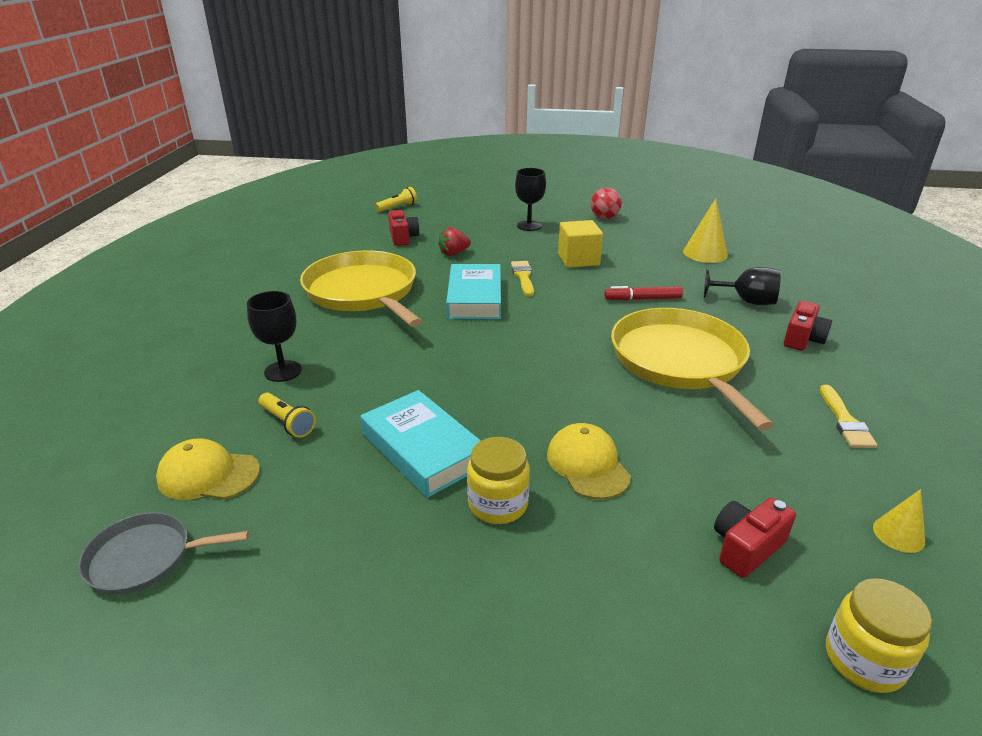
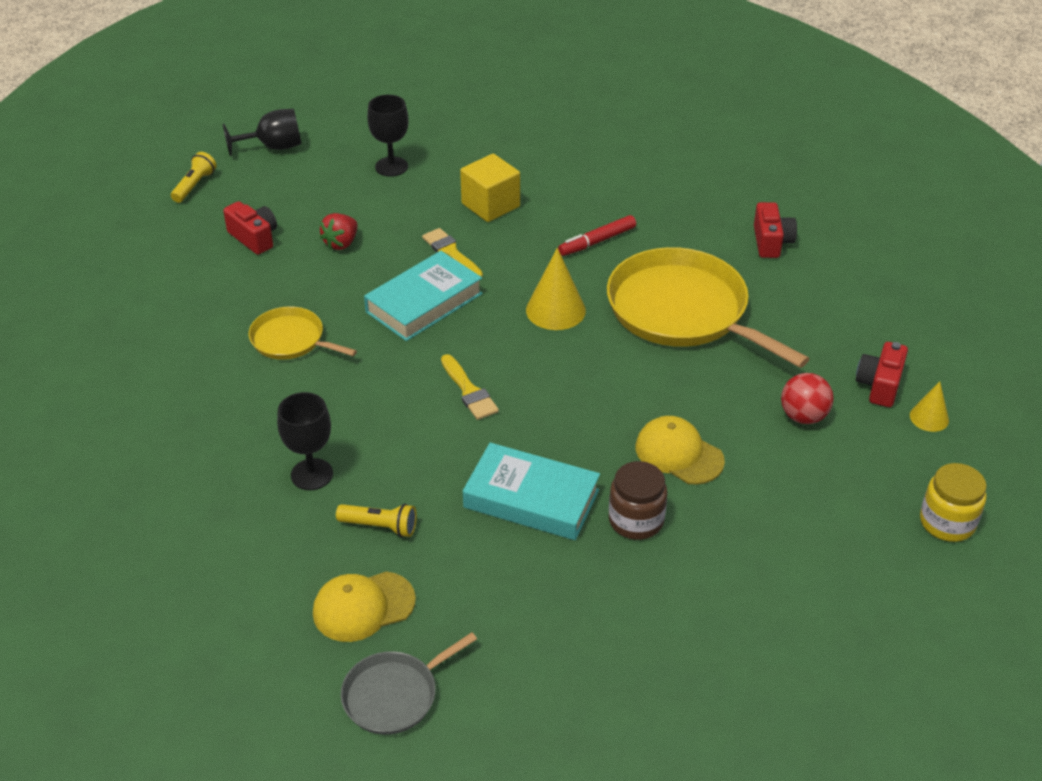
camera: 30 degrees left, 10 degrees up
yellow pan [300,250,422,327] -> yellow pan [249,306,357,360], size x0.51
turquoise book [446,264,501,319] -> turquoise book turned 75 degrees clockwise [364,251,483,341]
yellow jar [467,437,530,524] -> brown jar [609,461,667,540]
red ball [591,188,622,219] -> red ball moved to [781,373,834,424]
yellow cone [683,198,728,263] -> yellow cone moved to [526,248,586,330]
black goblet [704,267,781,305] -> black goblet moved to [223,109,301,156]
red camera [714,497,796,578] -> red camera moved to [856,342,908,407]
yellow brush [820,385,877,448] -> yellow brush moved to [441,354,499,420]

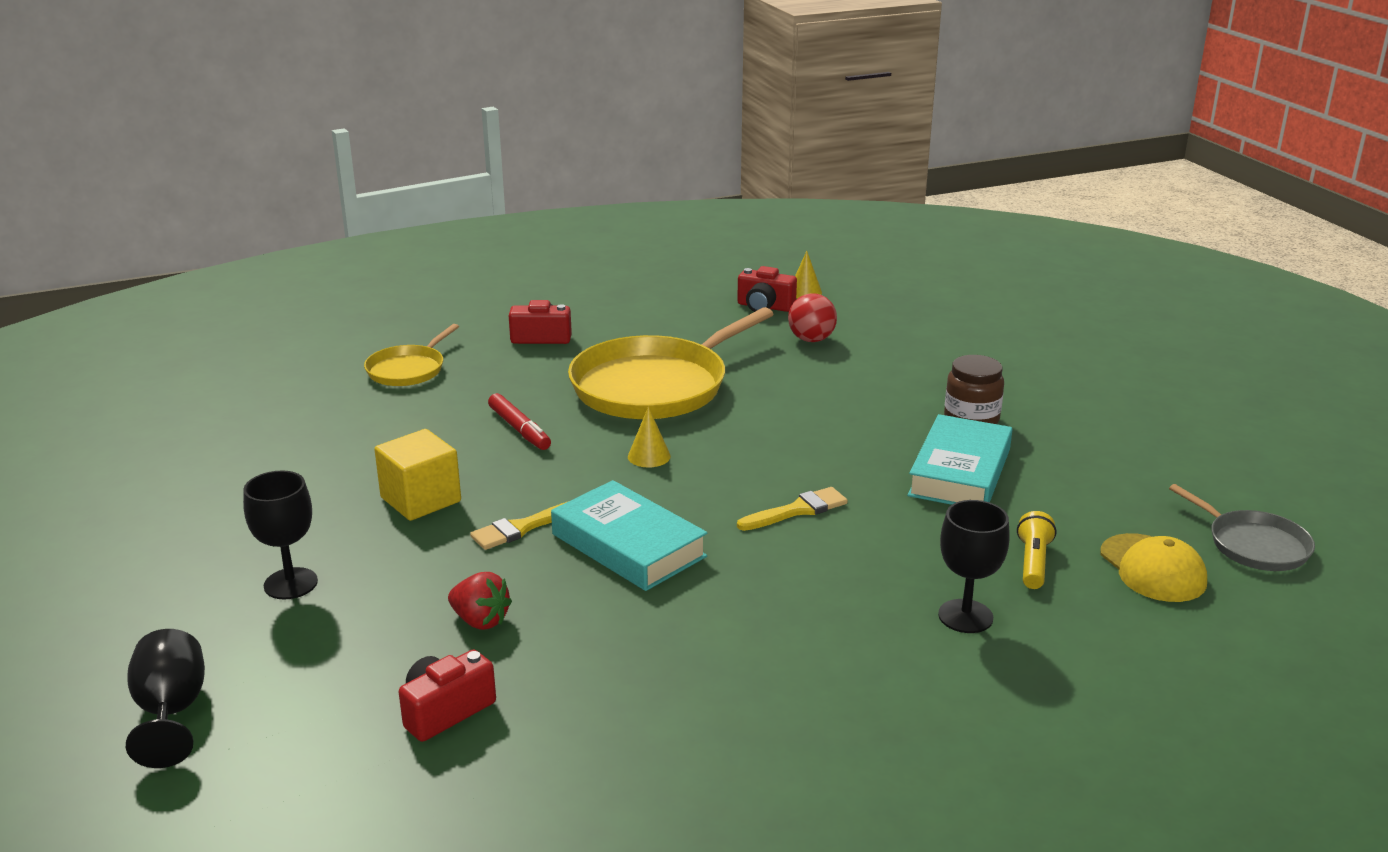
camera: 90 degrees left, 15 degrees down
yellow flashlight [171,152,217,203] -> none
yellow pan [249,306,357,360] -> yellow pan moved to [364,324,459,386]
yellow cone [526,248,586,330] -> yellow cone [628,407,671,467], size x0.59
yellow cap [635,416,725,485] -> none
yellow jar [920,463,987,542] -> none

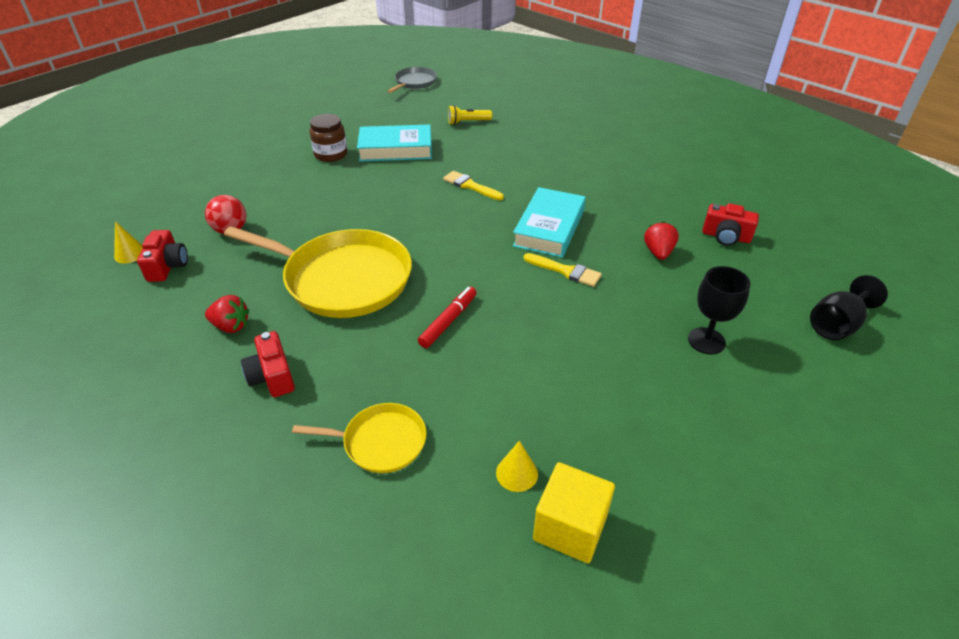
camera: 115 degrees left, 15 degrees up
yellow cube [374,429,461,521] -> yellow cube moved to [533,462,615,563]
yellow cone [628,407,671,467] -> yellow cone moved to [496,441,538,492]
black goblet [938,500,1010,633] -> none
yellow cap [1100,533,1207,602] -> none
none -> red strawberry [205,295,249,333]

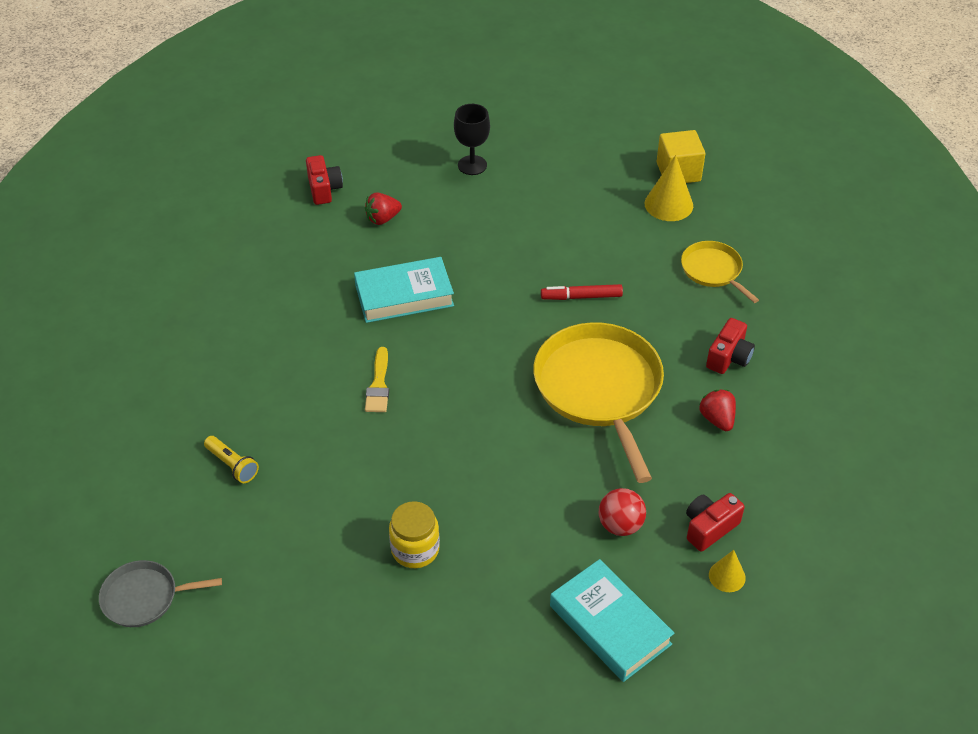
camera: 125 degrees left, 5 degrees up
brown jar [310,114,348,162] -> yellow jar [389,501,440,568]
turquoise book [357,125,432,162] -> turquoise book moved to [550,559,675,682]
yellow cone [496,441,538,492] -> yellow cone [644,155,693,221], size x1.69
yellow brush [524,253,602,287] -> none
black goblet [810,275,888,340] -> none

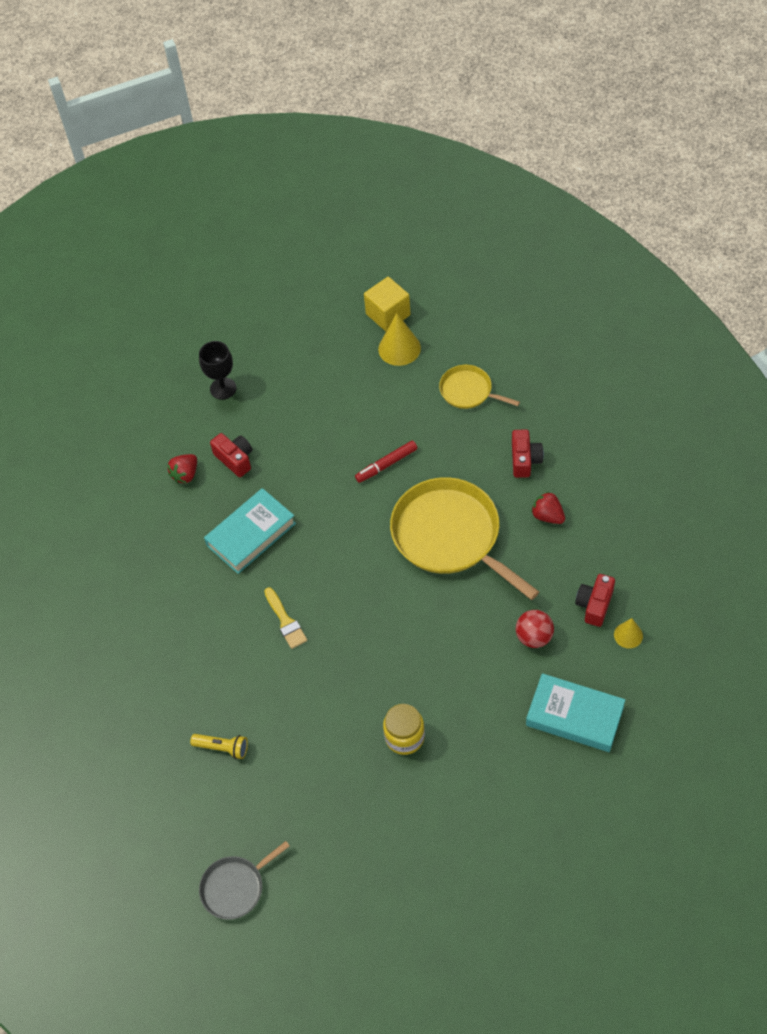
camera: 25 degrees left, 10 degrees up
red camera [306,155,343,205] -> red camera moved to [210,433,252,477]

